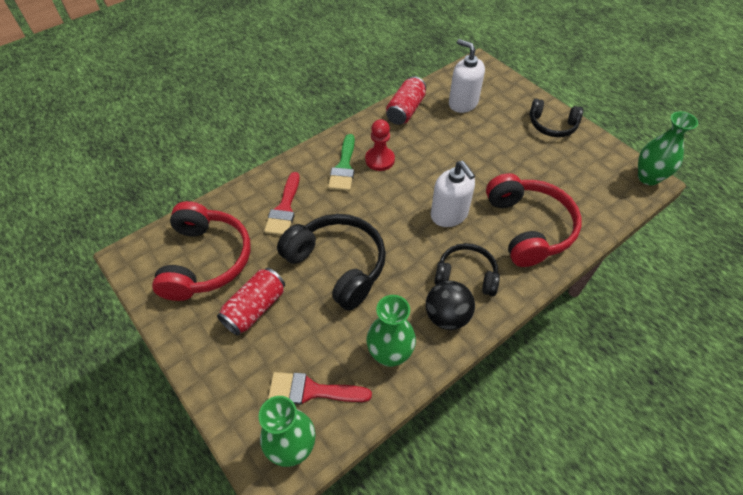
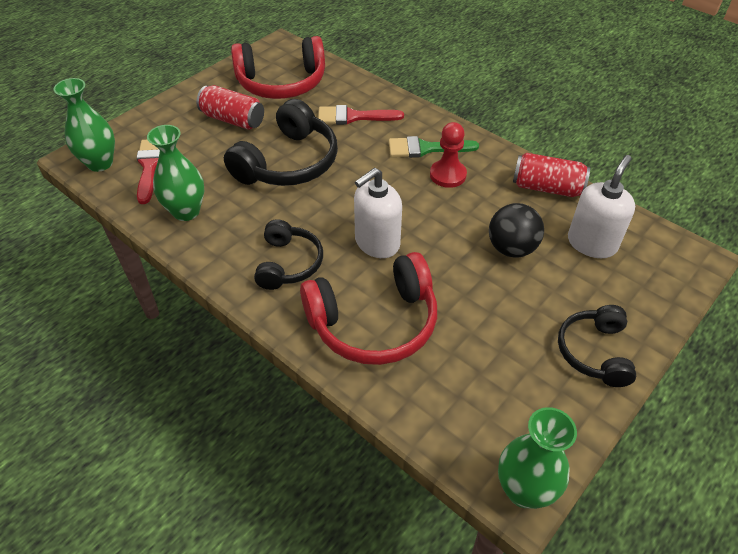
camera: 80 degrees right, 5 degrees down
black ball [426,281,475,330] -> black ball moved to [489,203,544,258]

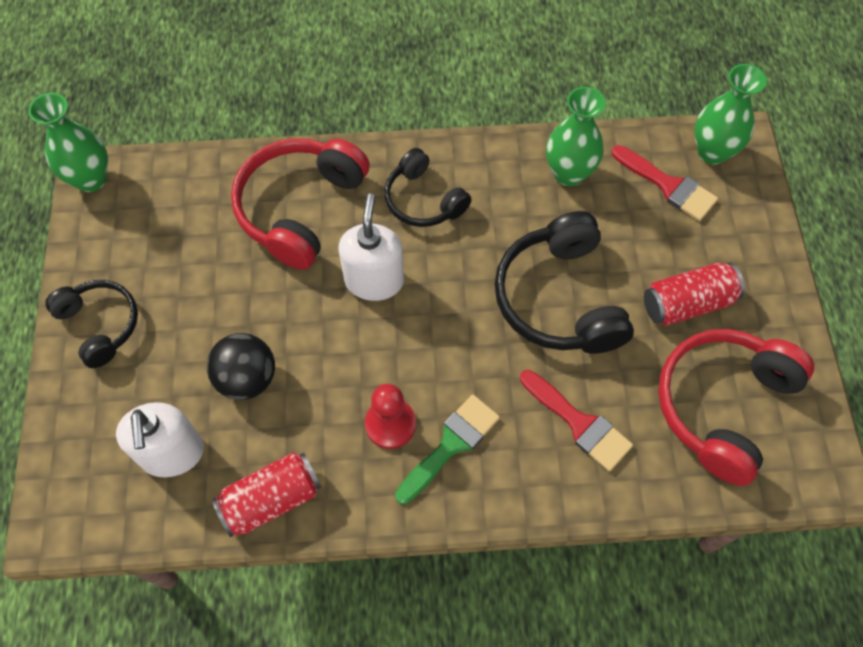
camera: 135 degrees right, 15 degrees up
red brush [318,105,404,125] -> red brush turned 90 degrees clockwise [520,370,633,471]

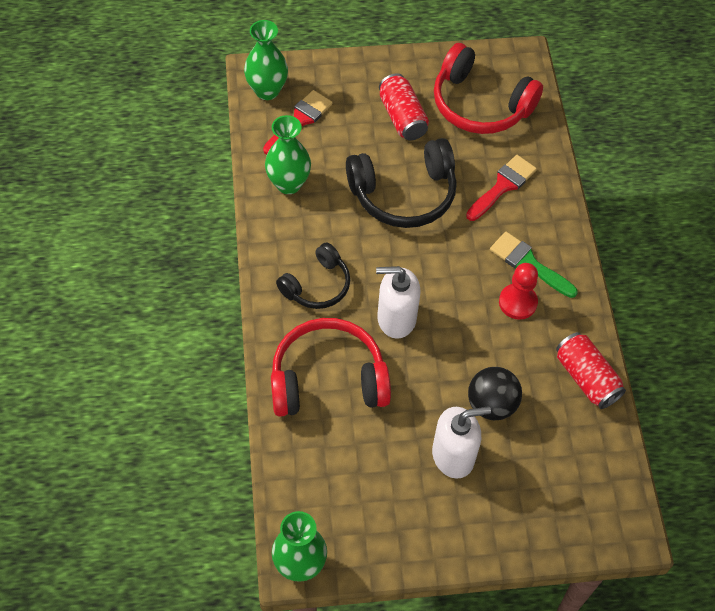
camera: 95 degrees left, 5 degrees down
black headphones [45,280,138,368] -> none
white soap dispenser [116,402,204,477] -> white soap dispenser moved to [432,406,491,479]
red headphones [231,138,370,270] -> red headphones turned 150 degrees clockwise [271,318,391,417]

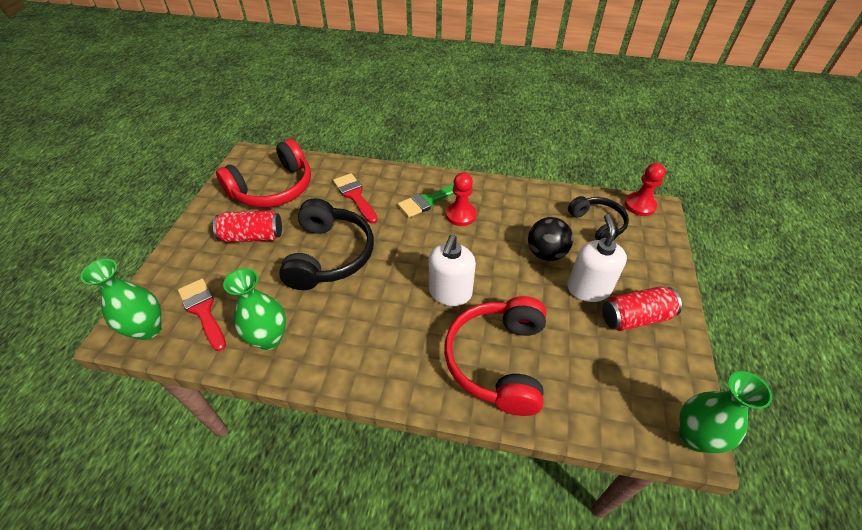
camera: 70 degrees left, 10 degrees down
black headphones [276,242,350,309] -> black headphones moved to [568,196,629,241]
red can [556,332,626,409] -> red can moved to [602,287,682,331]
none -> red pawn [625,163,666,216]

